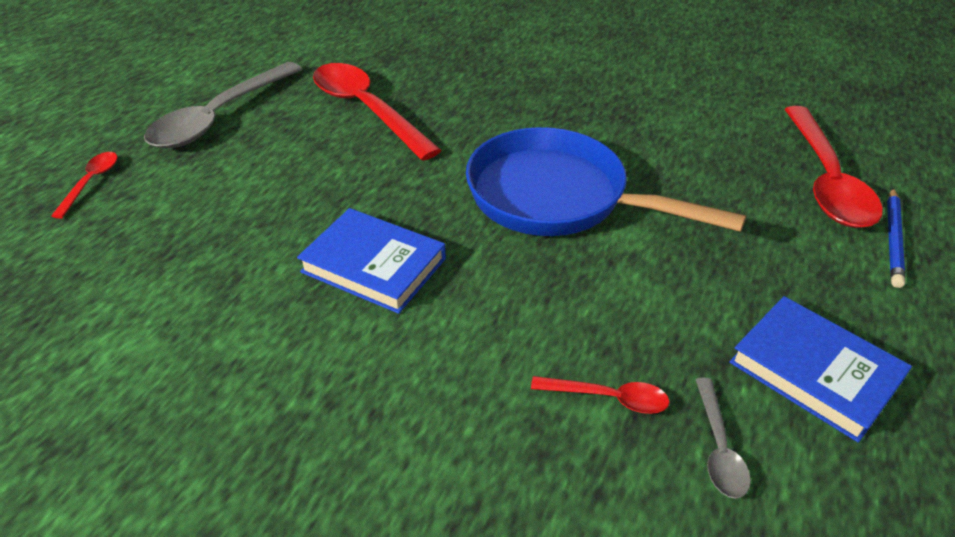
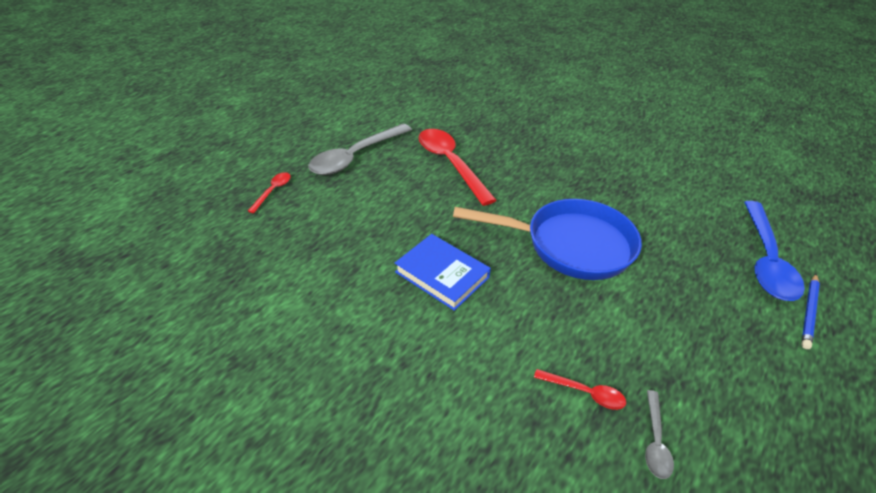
camera: 10 degrees right, 0 degrees up
blue pan [466,127,746,236] -> blue pan turned 150 degrees clockwise [453,199,642,280]
blue book [729,296,912,443] -> none
red spoon [784,106,883,228] -> blue spoon [744,201,805,301]

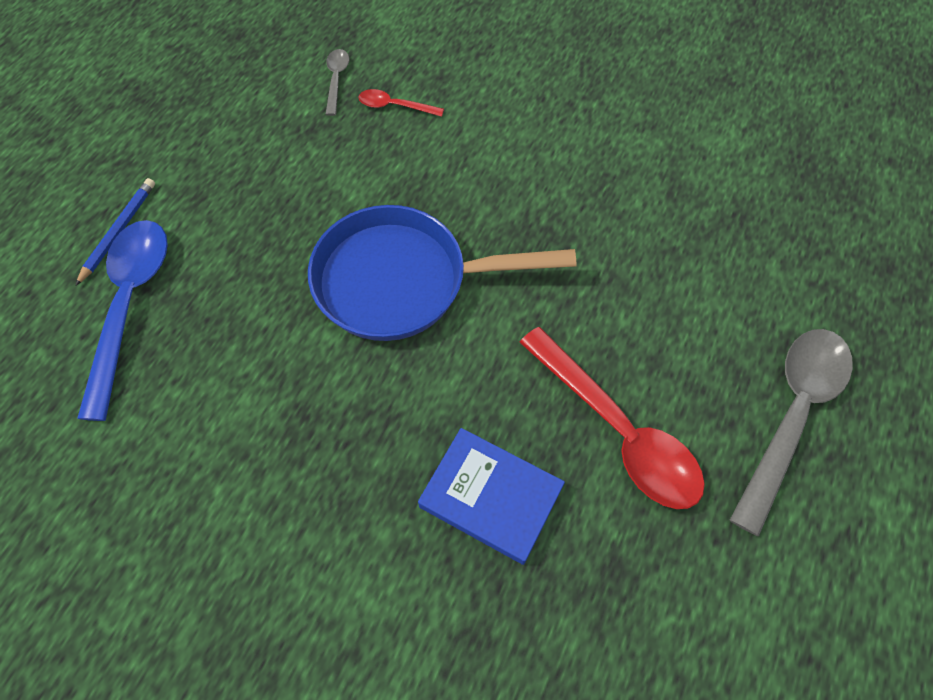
camera: 170 degrees right, 20 degrees up
red spoon [248,172,291,213] -> none
blue book [395,234,491,311] -> blue book moved to [418,428,565,565]

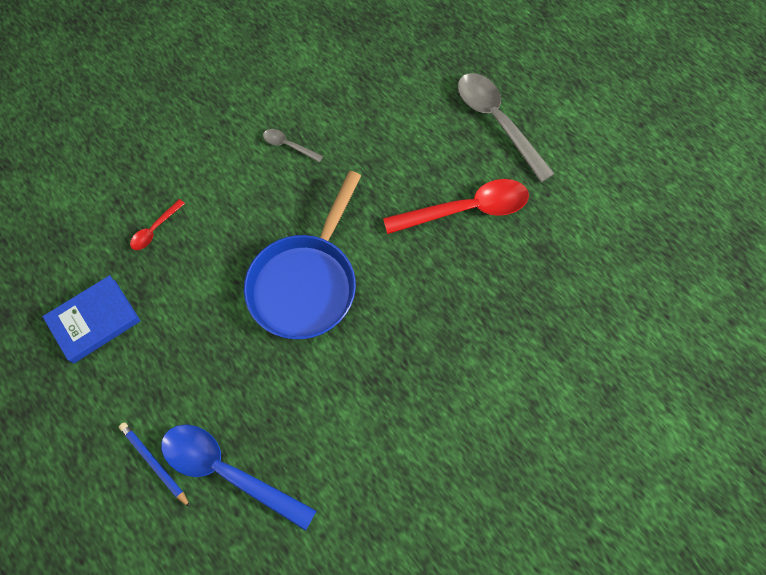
camera: 65 degrees left, 5 degrees up
grey spoon [326,49,349,116] -> grey spoon moved to [263,129,323,162]
blue book [418,428,565,565] -> blue book moved to [42,275,140,364]

